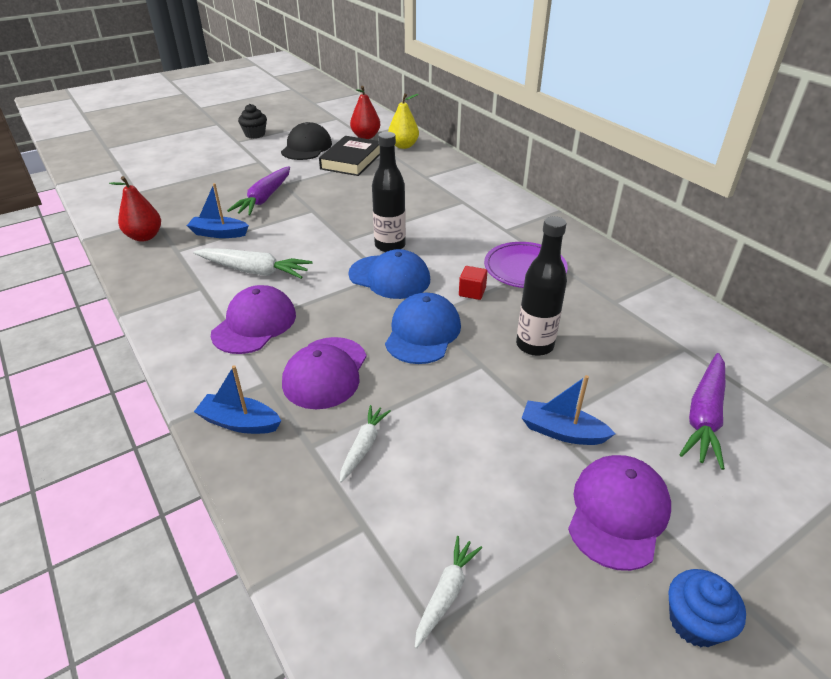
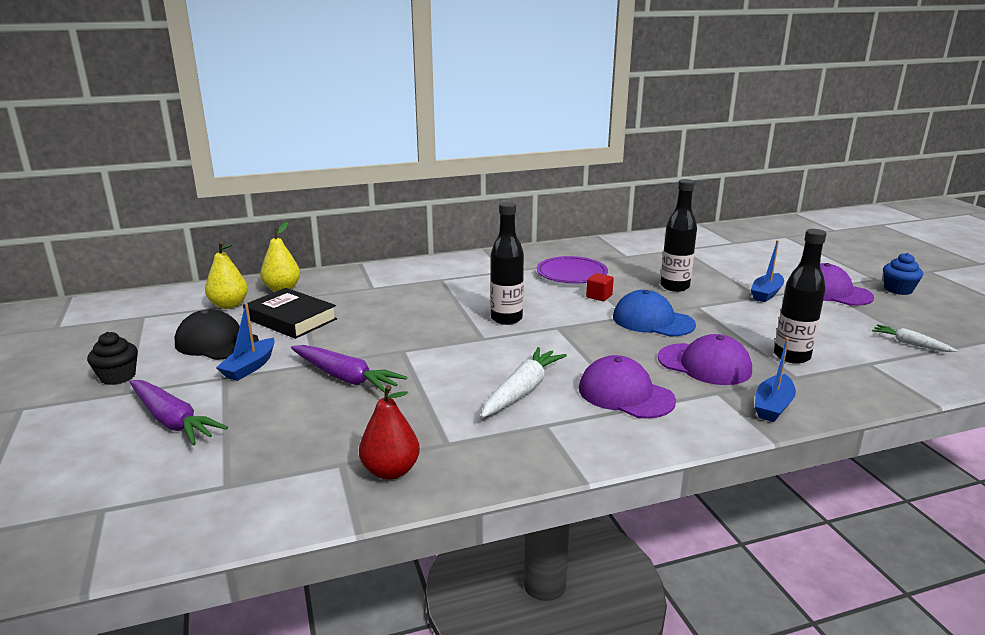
camera: 75 degrees left, 15 degrees down
blue boat [187,183,249,238] -> blue boat moved to [216,303,275,381]
white carrot [340,405,391,483] -> black bottle [774,229,827,364]
blue cap [348,249,430,299] -> none
red pear [350,86,380,139] -> yellow pear [205,242,248,309]
purple carrot [679,353,725,470] -> purple carrot moved to [130,380,228,445]

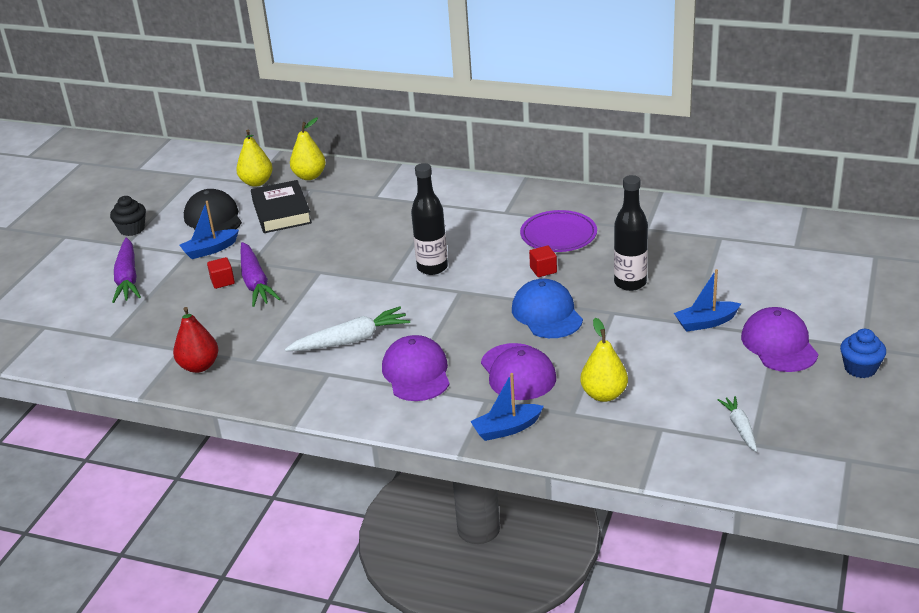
camera: 40 degrees right, 10 degrees up
black bottle [774,229,827,364] -> yellow pear [580,318,628,402]
none -> red cube [207,257,235,289]

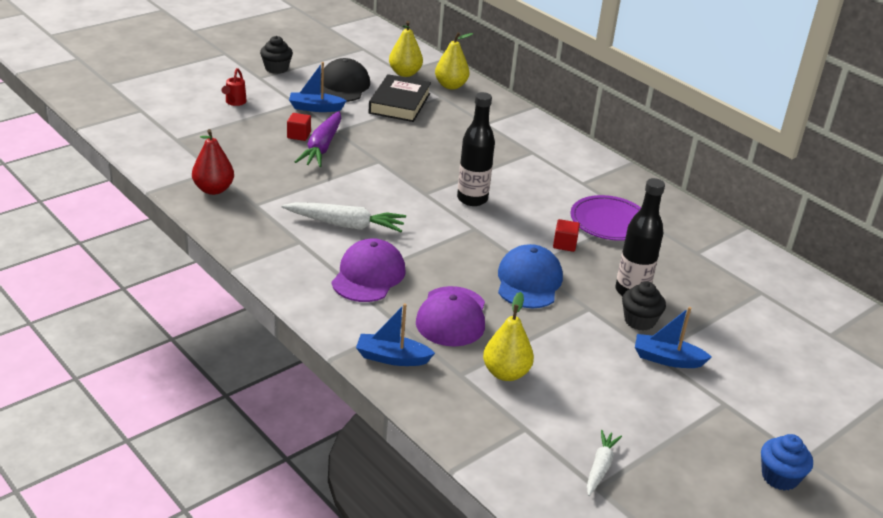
camera: 25 degrees right, 0 degrees up
purple carrot [112,238,141,303] -> red watering can [222,68,247,106]
purple cap [741,307,818,372] -> none
none -> black cupcake [622,281,666,331]

